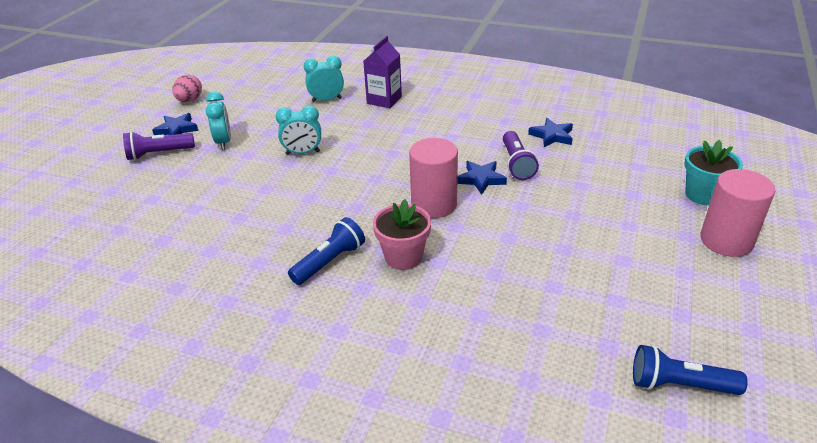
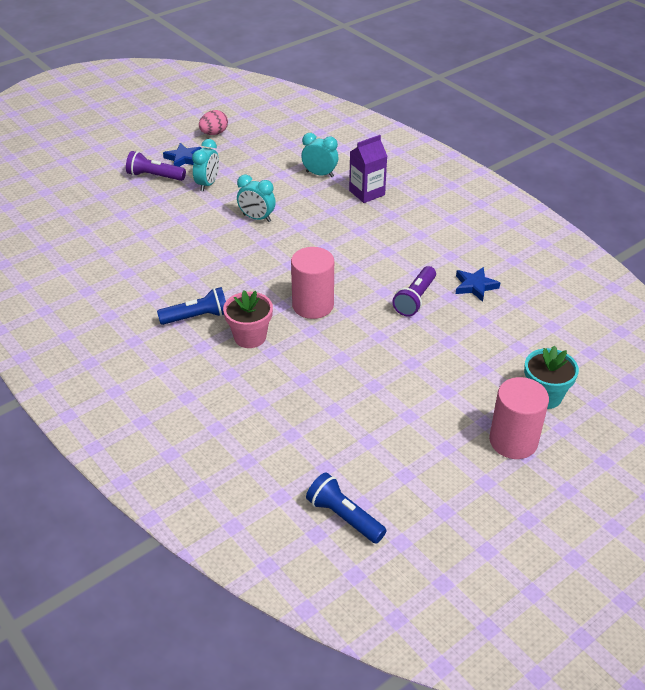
camera: 30 degrees right, 5 degrees up
blue star [457,161,507,195] -> none

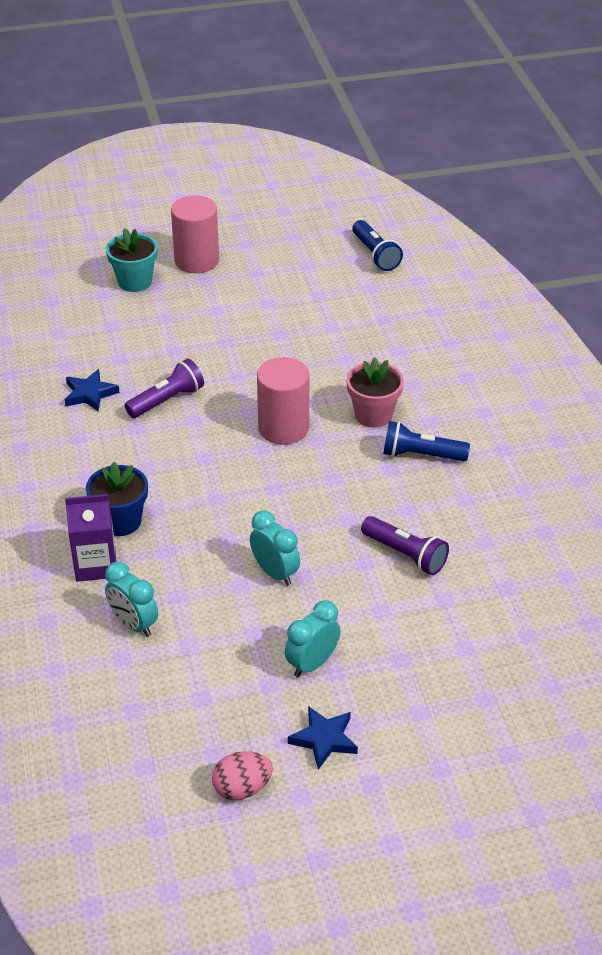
camera: 155 degrees left, 0 degrees up
purple flashlight [126,151,186,181] -> purple flashlight moved to [361,516,449,575]
none -> blue flower pot [86,462,148,536]

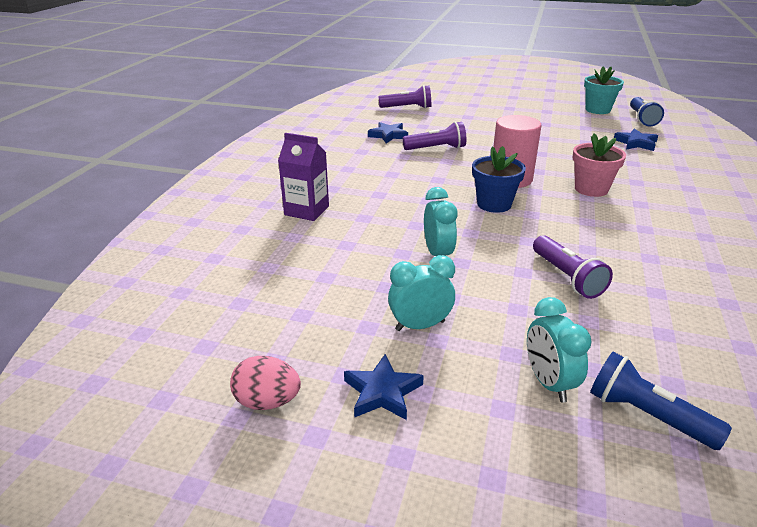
camera: 30 degrees right, 10 degrees down
blue flower pot [86,462,148,536] -> blue flower pot moved to [472,146,526,213]
turquoise clock [105,562,158,637] -> turquoise clock moved to [527,297,592,402]
turquoise flower pot [106,228,158,292] -> turquoise flower pot moved to [584,67,624,114]
pink cylinder [171,195,219,273] -> none
blue flashlight [383,421,470,461] -> blue flashlight moved to [590,352,732,450]
none -> purple flashlight [379,85,431,108]
none -> blue star [614,129,658,151]

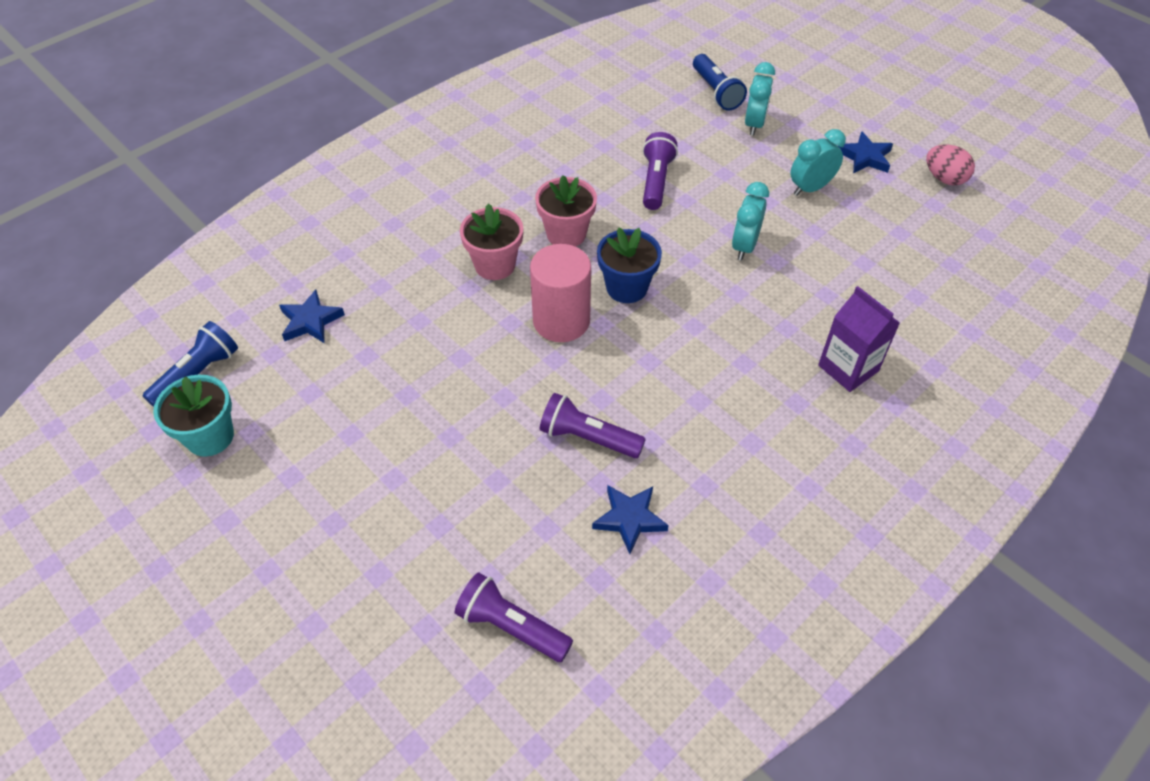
camera: 150 degrees left, 20 degrees up
turquoise clock [388,255,455,331] -> turquoise clock turned 135 degrees clockwise [790,129,846,196]
none -> pink flower pot [535,175,597,247]

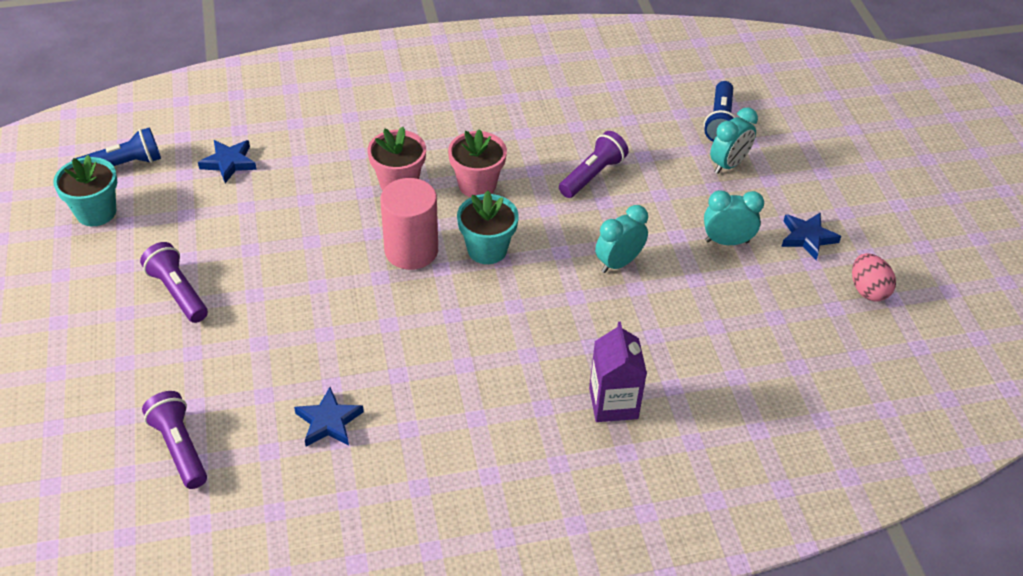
camera: 30 degrees right, 5 degrees down
purple flashlight [540,393,646,458] -> purple flashlight moved to [140,242,208,323]
blue flower pot [597,227,662,303] -> turquoise flower pot [457,190,519,264]

